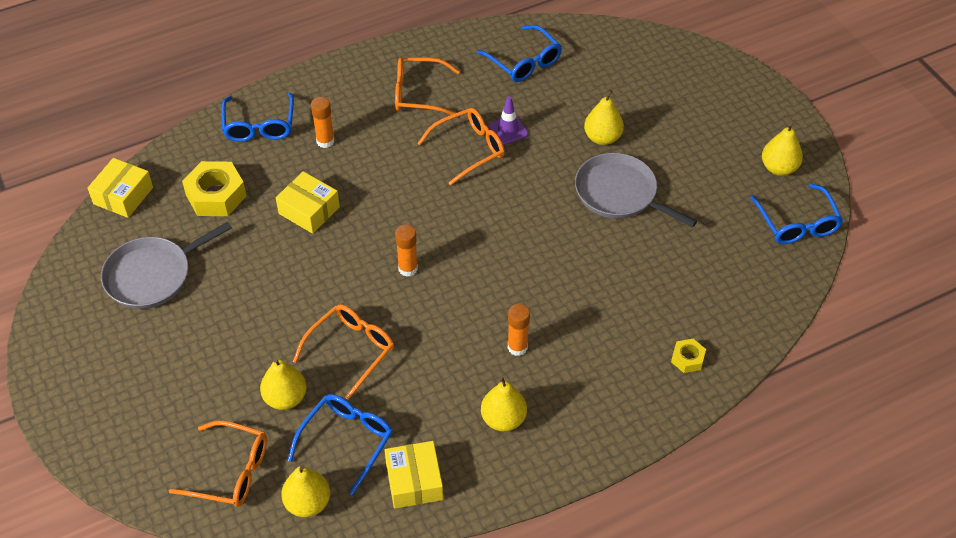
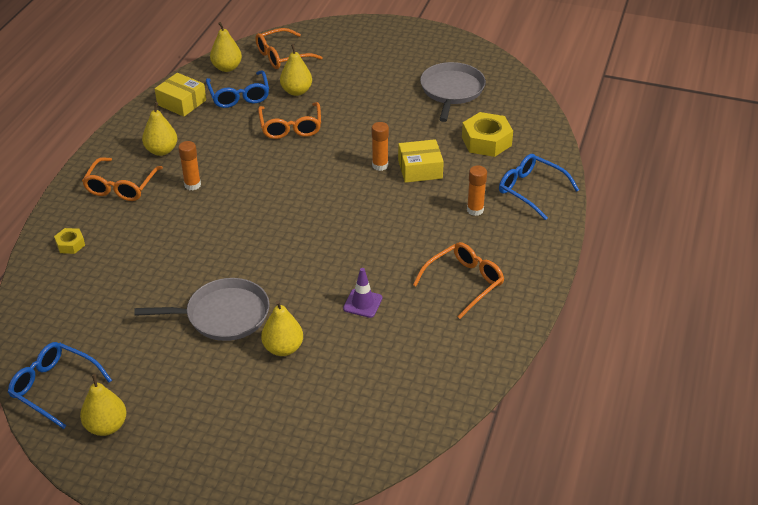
camera: 135 degrees right, 10 degrees down
yellow box [88,158,153,218] -> none
orange glue stick [395,225,418,277] -> orange glue stick moved to [372,122,389,171]
orange glasses [417,108,505,186] -> orange glasses moved to [82,157,163,201]
blue glasses [477,25,562,82] -> none

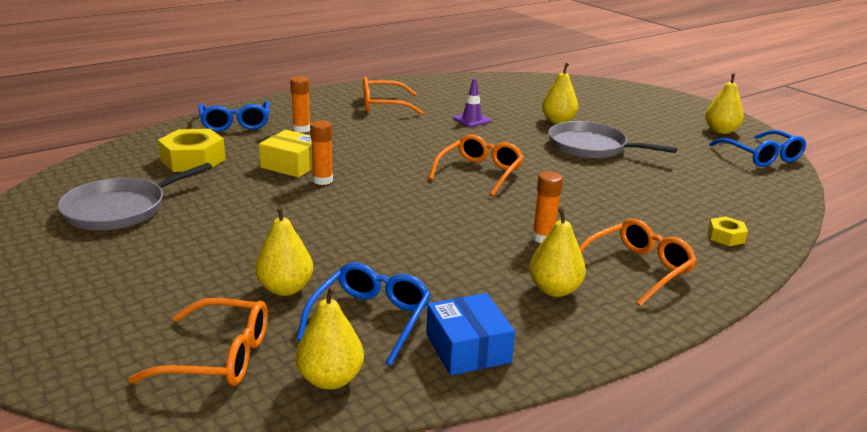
camera: 145 degrees left, 15 degrees down
yellow box [155,73,206,117] -> blue box [426,293,515,376]
orange glasses [258,102,321,139] -> orange glasses moved to [429,134,524,196]

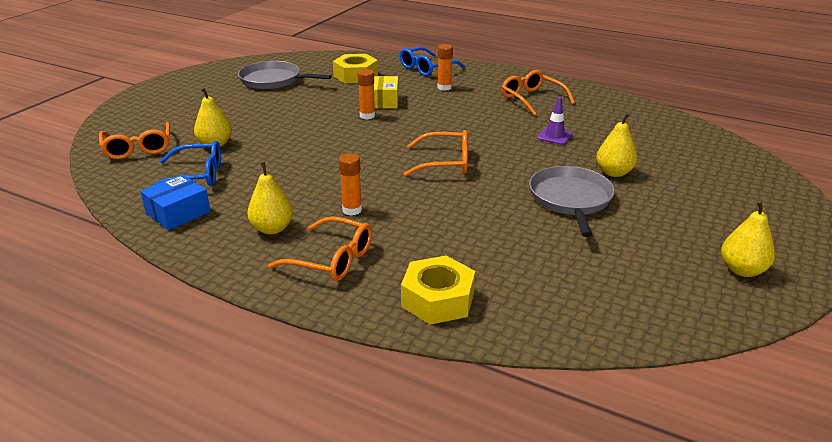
camera: 65 degrees right, 5 degrees up
yellow pear [296,286,364,390] -> none
yellow nut [708,216,748,246] -> yellow nut [401,256,475,325], size x1.92
blue glasses [709,130,806,167] -> none

